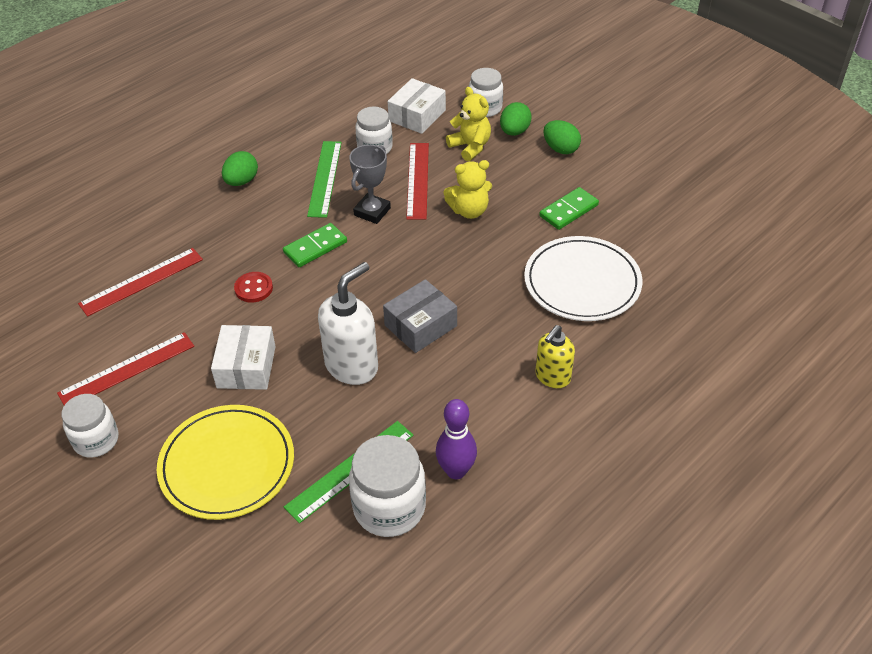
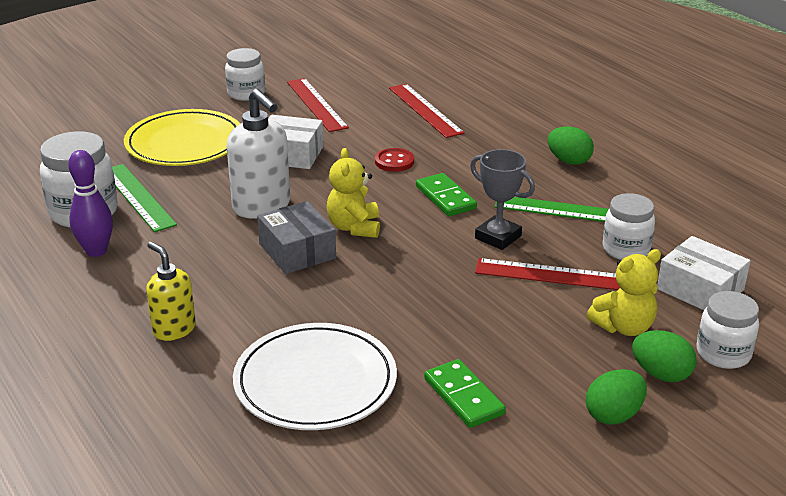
camera: 100 degrees right, 15 degrees down
yellow teddy bear [443,160,492,219] -> yellow teddy bear moved to [326,148,380,238]

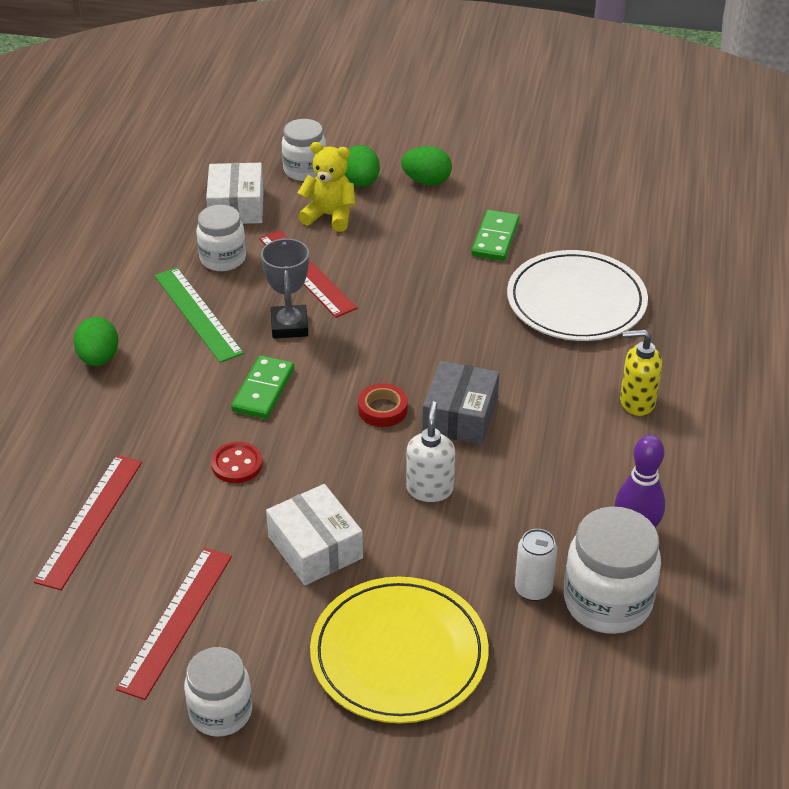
camera: 135 degrees left, 10 degrees up
green ruler [112,164,177,232] -> white can [515,529,557,601]
yellow soap dispenser [146,242,196,341] -> yellow soap dispenser turned 90 degrees clockwise [620,329,662,416]
white soap dispenser [227,89,290,219] -> white soap dispenser [406,401,455,502], size x0.63
yellow teddy bear [326,148,380,238] -> red tape [358,383,408,427]

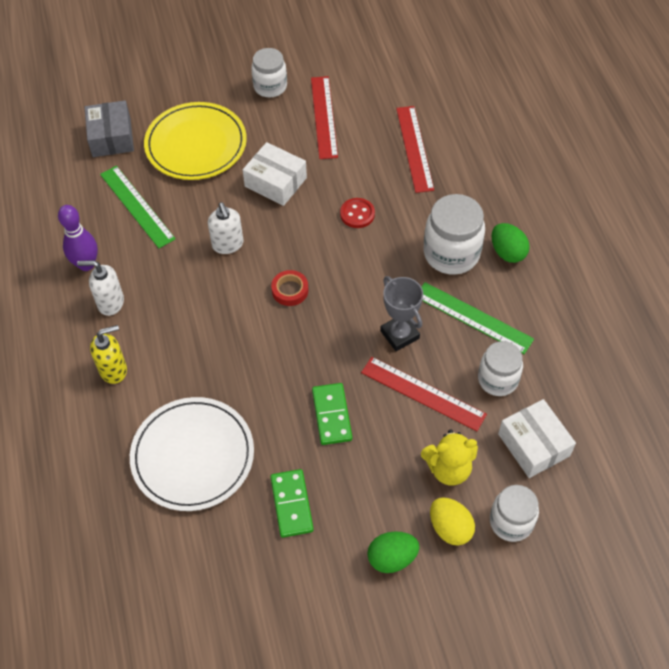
camera: 155 degrees right, 15 degrees up
green domino [231,356,294,419] -> green domino moved to [312,383,352,445]
green egg [344,145,380,187] -> yellow egg [430,497,475,546]
grey box [422,361,499,445] -> grey box moved to [85,100,134,157]
white can [515,529,557,601] -> green ruler [100,166,176,248]
white jar [564,507,661,634] -> white jar moved to [424,194,485,275]
none -> white soap dispenser [77,260,124,316]

